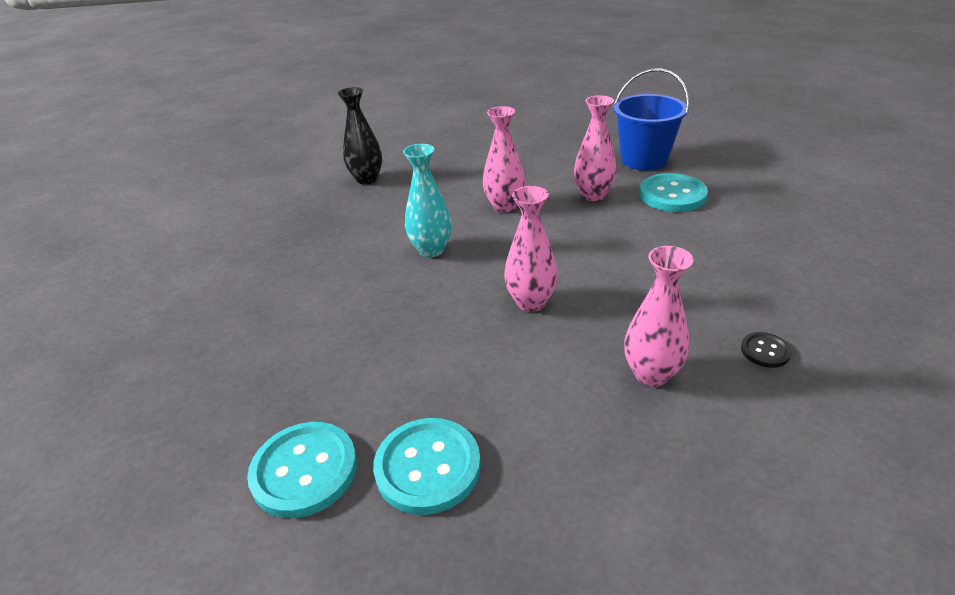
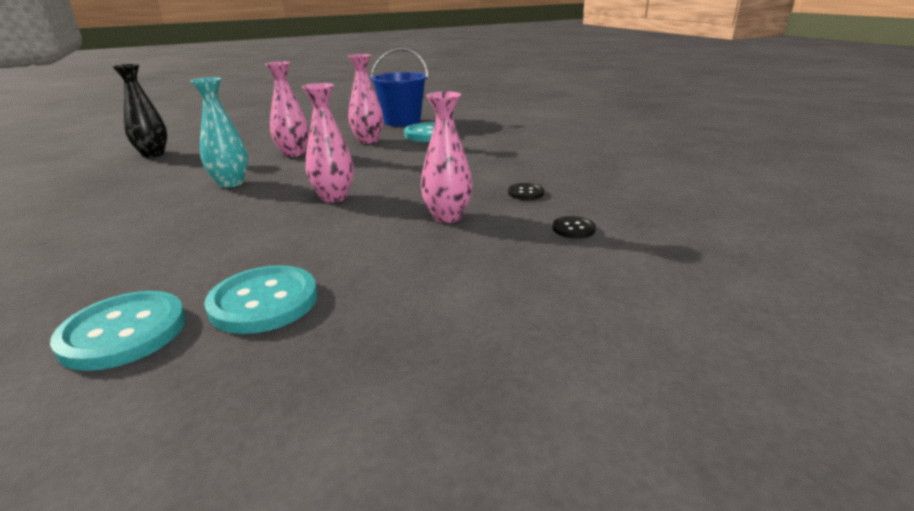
camera: 25 degrees left, 10 degrees down
none -> black button [553,216,596,239]

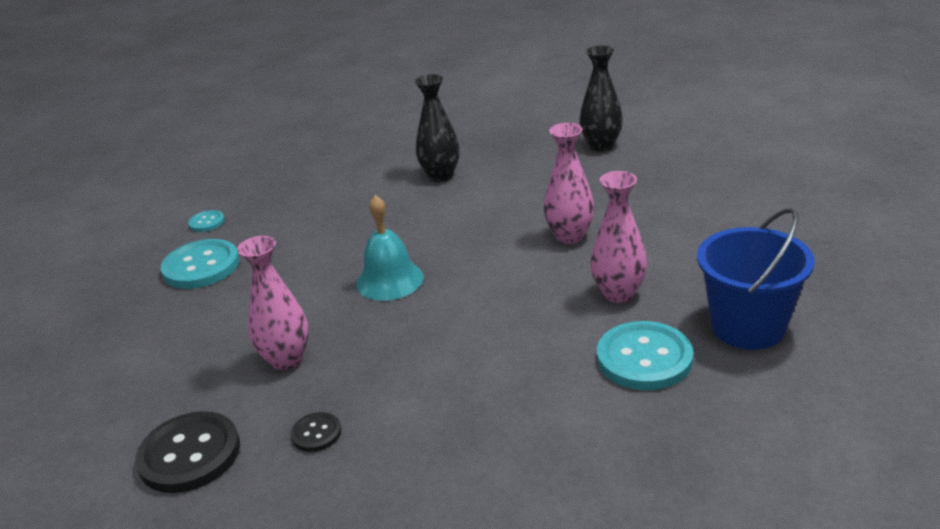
camera: 105 degrees right, 5 degrees up
turquoise button [50,291,186,371] -> turquoise button [188,210,225,232], size x0.50
turquoise vase [191,77,248,188] -> none
pink vase [302,83,354,203] -> turquoise bell [356,195,424,301]
black button [553,216,596,239] -> black button [135,411,240,493], size x1.99
none -> black vase [415,74,460,182]

